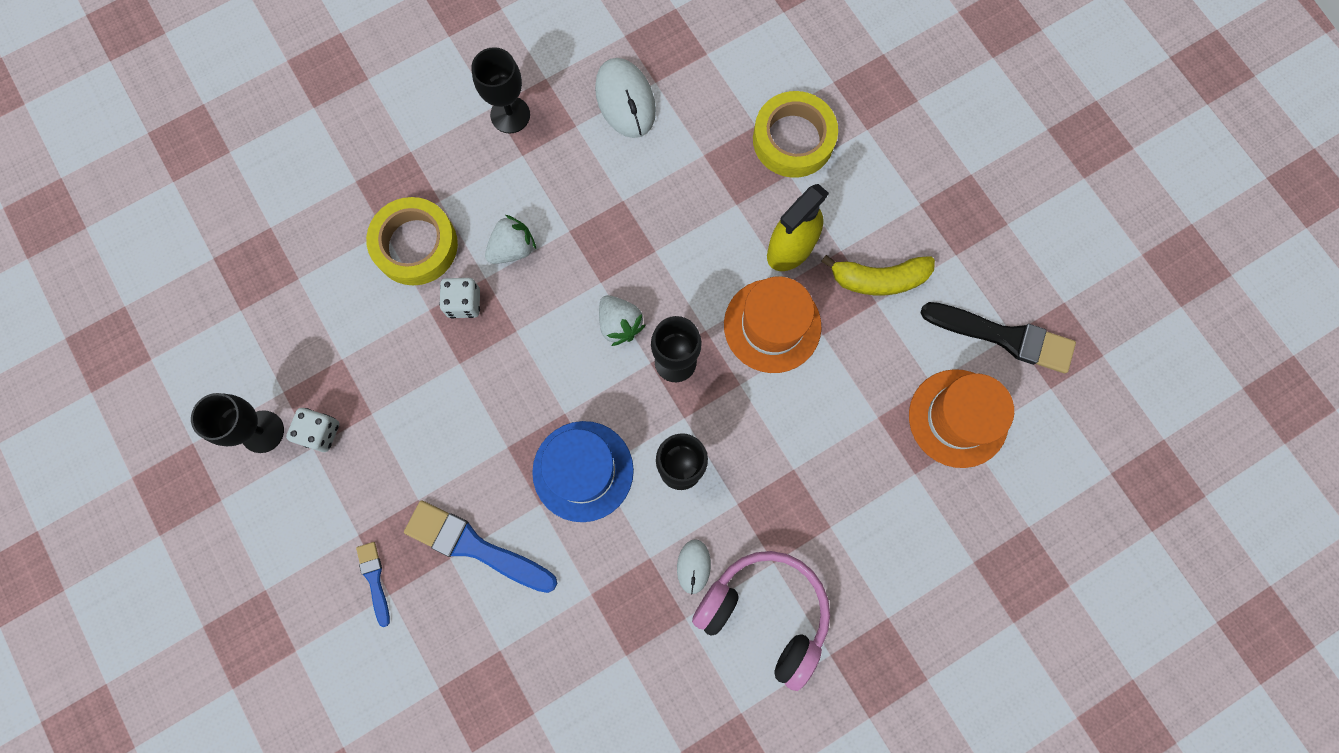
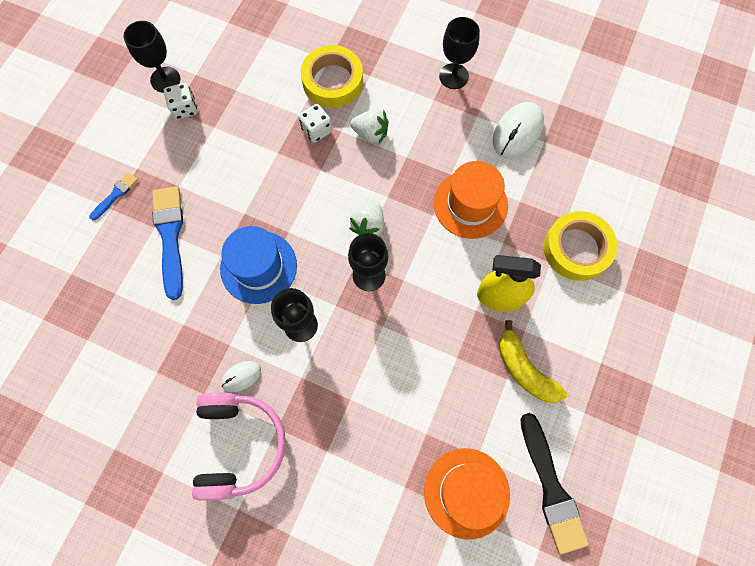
camera: 55 degrees right, 5 degrees down
orange hat [724,276,821,373] -> orange hat moved to [434,161,508,239]

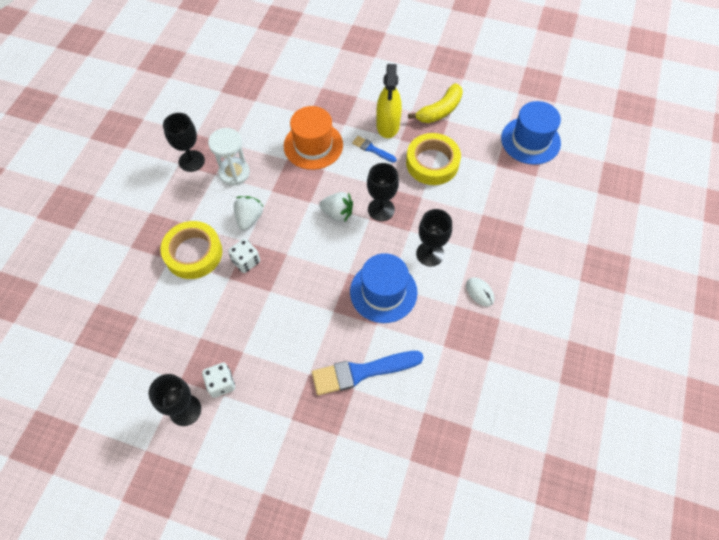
camera: 95 degrees left, 10 degrees down
blue brush [89,172,138,221] -> blue brush moved to [352,136,397,163]
pink headphones [192,393,286,500] -> none
orange hat [424,448,510,540] -> blue hat [501,101,561,165]
white mouse [493,102,544,158] -> none
black brush [520,413,589,554] -> none
yellow tape [544,211,618,281] -> yellow tape moved to [406,133,461,185]
none -> white hourglass [208,128,250,186]

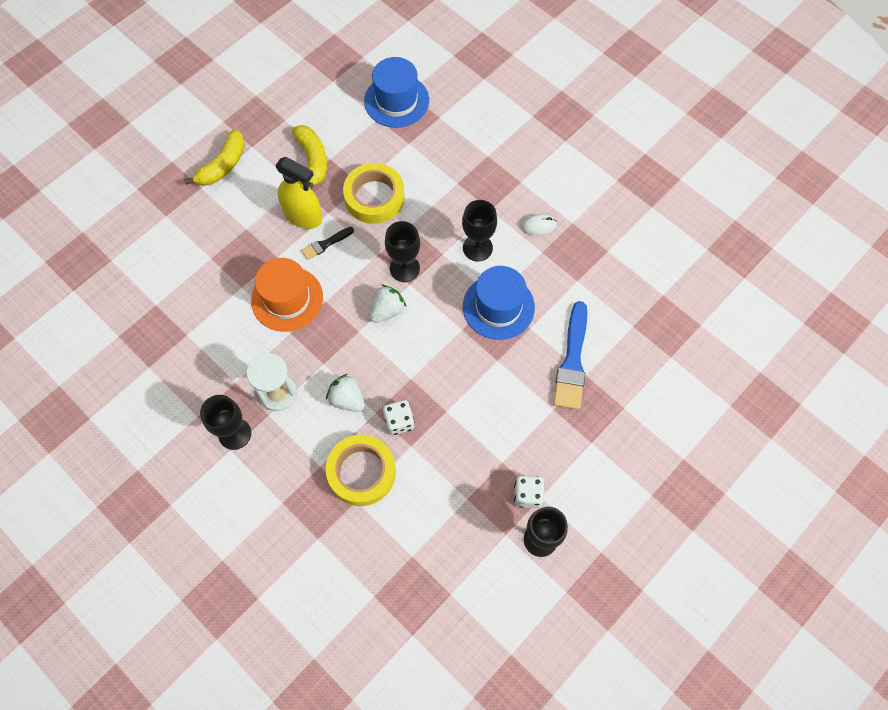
camera: 65 degrees left, 5 degrees up
blue brush [352,136,397,163] -> black brush [301,227,354,260]
none -> yellow banana [184,129,245,186]

